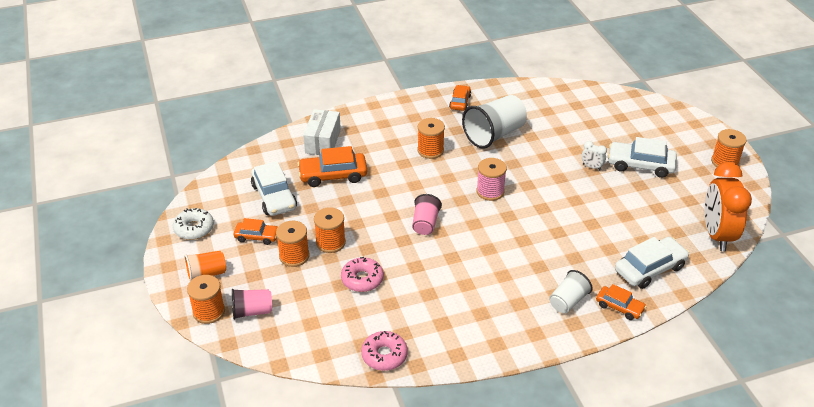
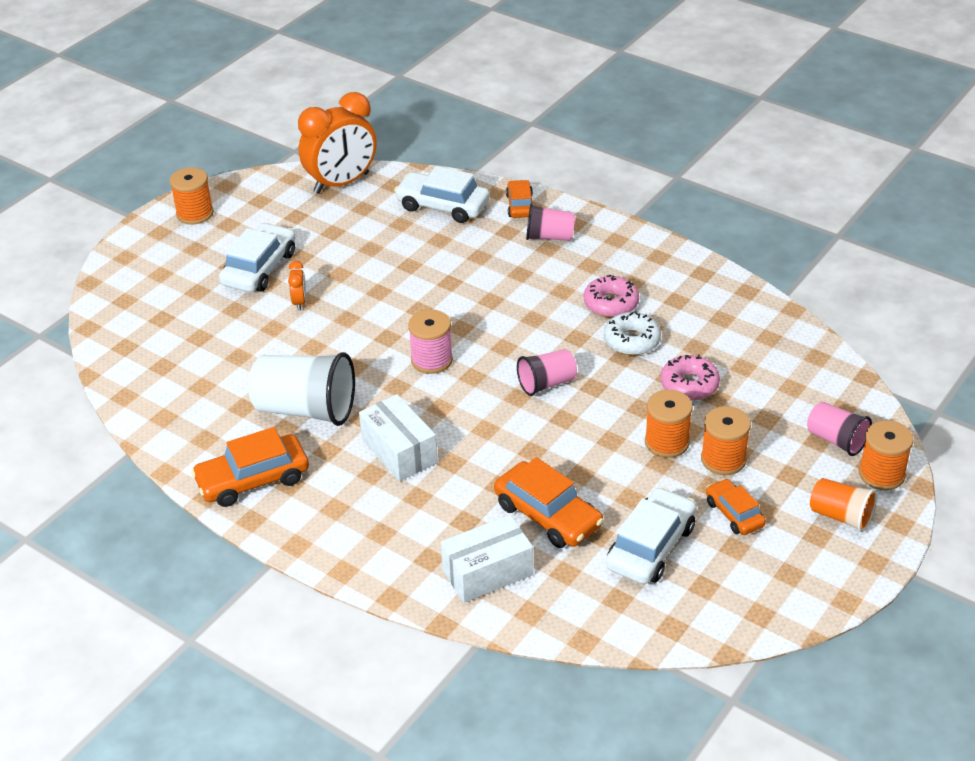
camera: 125 degrees left, 0 degrees up
white donut [173,208,214,240] -> white donut moved to [604,311,661,355]
pink donut [361,331,408,371] -> pink donut moved to [584,275,639,317]
orange spool [417,118,445,159] -> white box [359,394,438,481]
orange car [449,85,471,111] -> orange car [191,427,309,507], size x1.66
white cup [549,270,593,313] -> pink cup [526,203,575,241]
white clock [582,141,607,170] -> orange clock [288,261,306,310]
white car [608,137,677,178] -> white car turned 135 degrees counterclockwise [219,223,296,292]

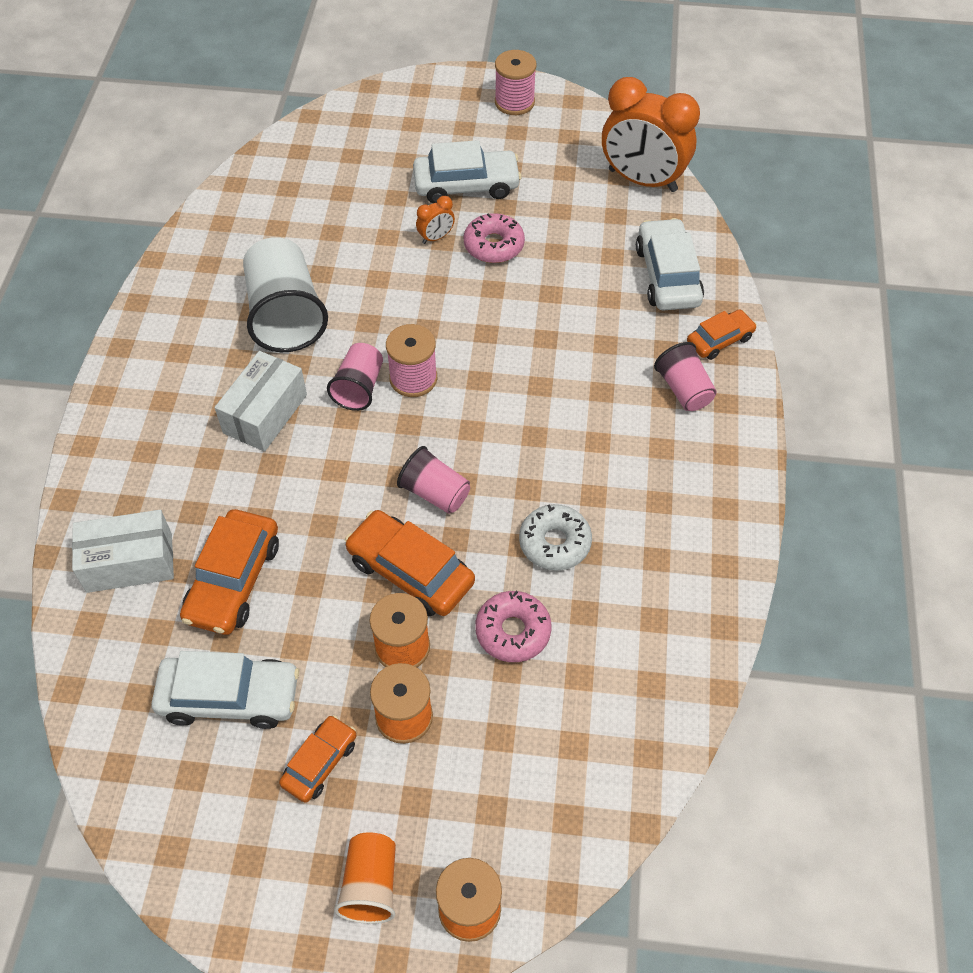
camera: 60 degrees right, 15 degrees up
orange spool [169,167,214,225] -> pink spool [495,50,536,115]
orange car [191,427,309,507] -> orange car moved to [345,510,475,617]
white box [441,515,533,603] -> white box turned 45 degrees counterclockwise [72,510,174,593]
pink donut [584,275,639,317] -> pink donut moved to [464,213,525,263]
pink cup [807,402,872,456] -> pink cup moved to [327,343,383,411]

